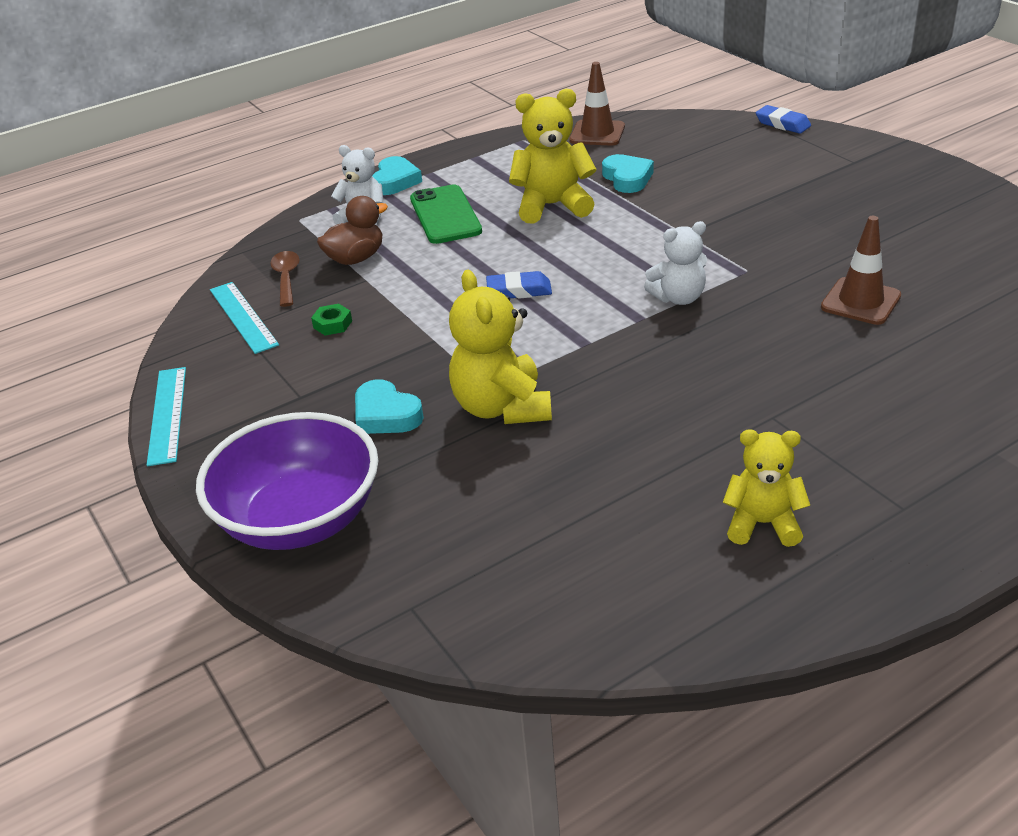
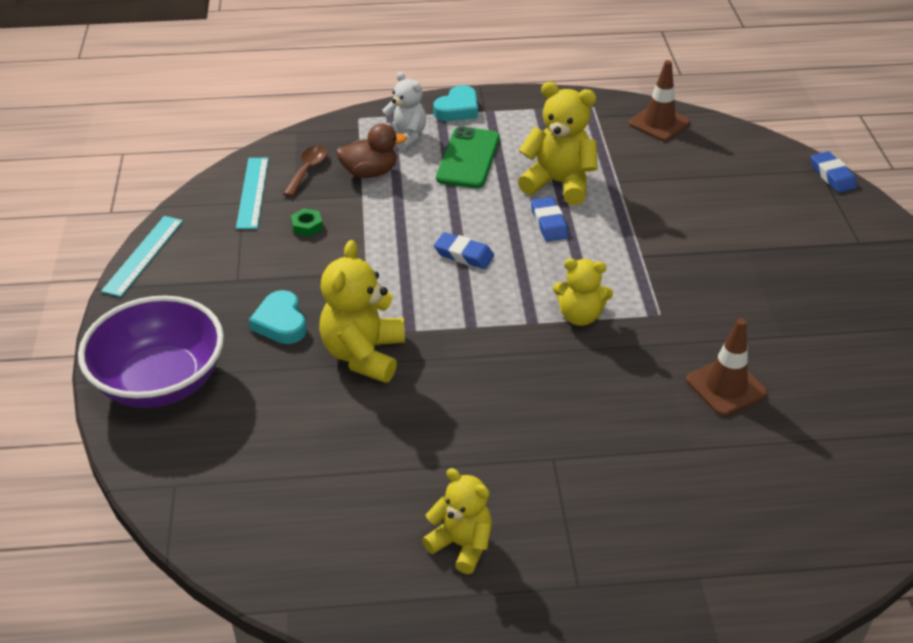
camera: 25 degrees right, 5 degrees up
turquoise heart [602,154,654,193] -> none
white teddy bear [644,221,707,305] -> yellow teddy bear [553,259,613,326]
none -> blue eraser [531,197,568,241]

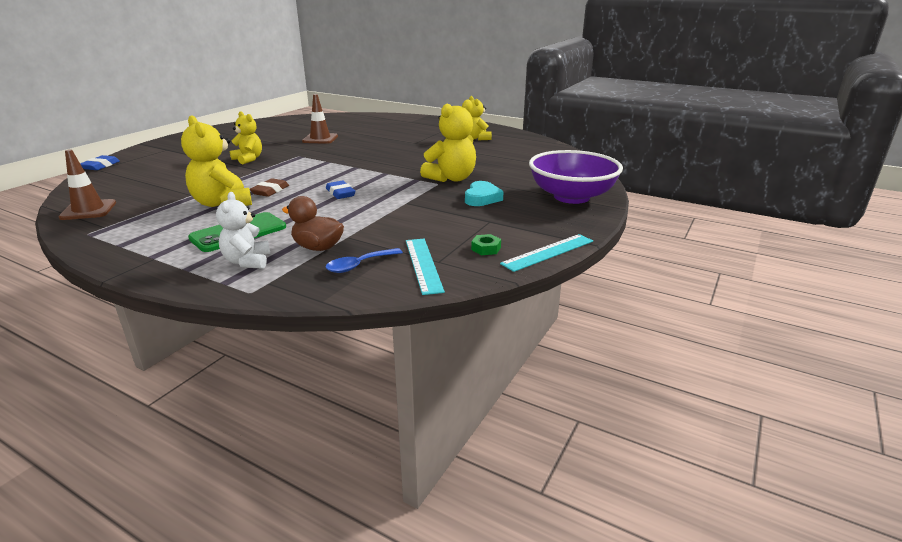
camera: 145 degrees left, 15 degrees down
turquoise ruler [236,158,269,229] -> turquoise ruler turned 45 degrees counterclockwise [406,239,445,295]
brown spoon [283,145,328,197] -> blue spoon [326,248,403,273]
green nut [291,208,323,237] -> green nut moved to [471,234,501,255]
turquoise heart [433,85,478,121] -> none
blue eraser [531,197,568,241] -> brown eraser [250,178,289,197]
yellow teddy bear [553,259,613,326] -> yellow teddy bear moved to [230,111,262,164]

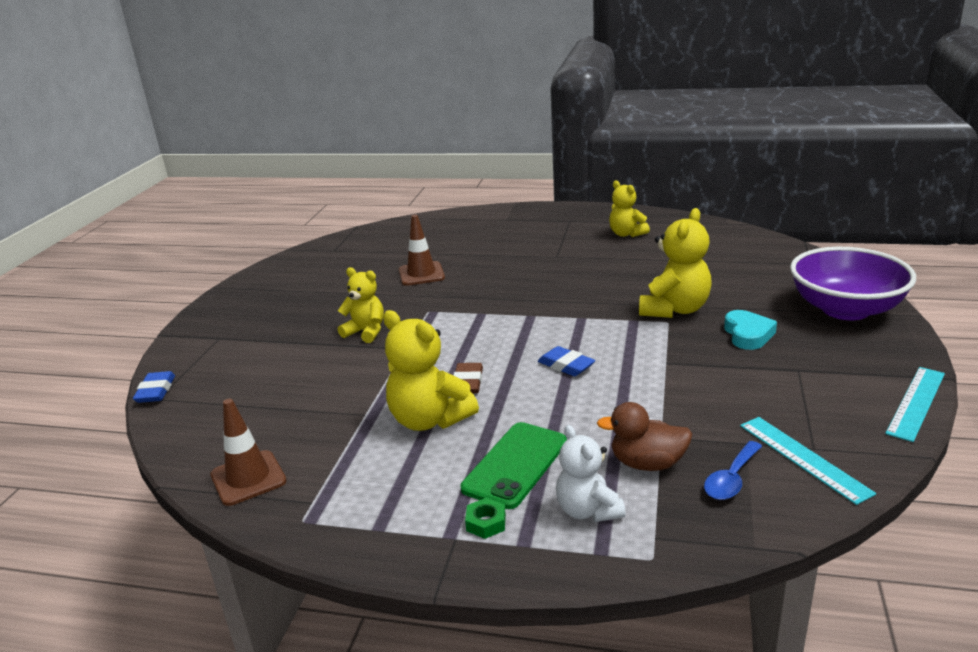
camera: 15 degrees left, 0 degrees up
green nut [471,234,501,255] -> green nut moved to [465,498,506,539]

